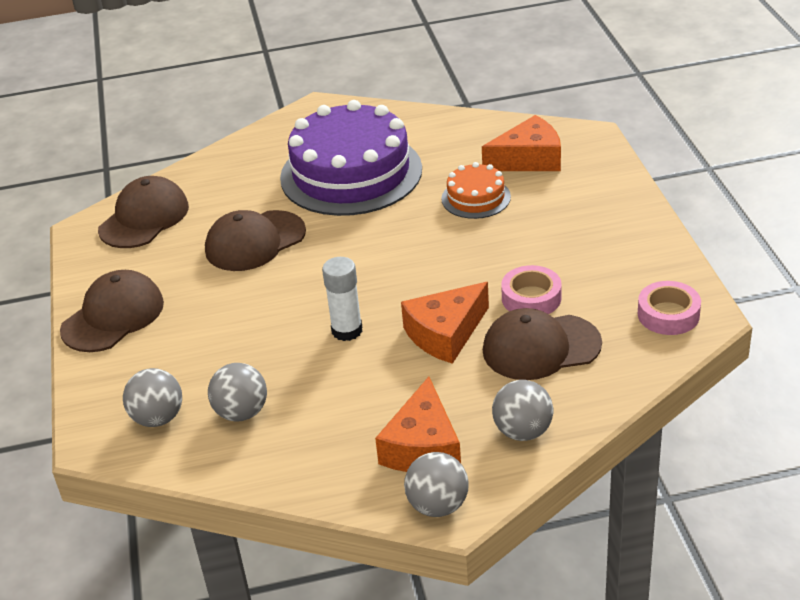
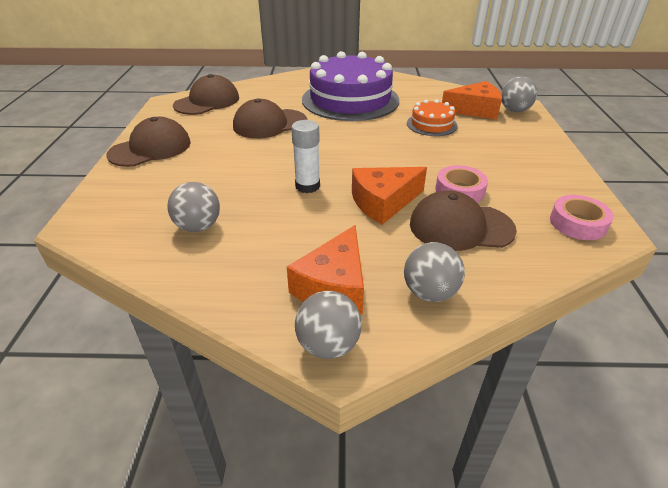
camera: 10 degrees right, 0 degrees up
grey ball [123,368,182,427] -> grey ball moved to [501,77,537,112]

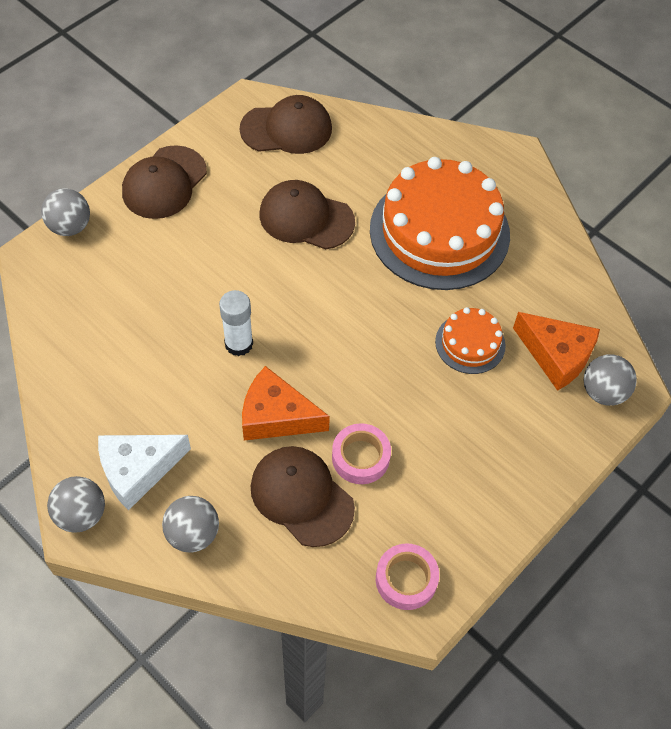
camera: 40 degrees right, 20 degrees up
brown cap [106,117,191,167] -> brown cap turned 120 degrees clockwise [122,145,207,219]
grey ball [167,182,220,232] -> grey ball moved to [41,189,90,236]
orange cheese [287,225,364,314] -> white cheese [98,435,191,511]
purple cake [302,51,399,121] -> orange cake [370,157,510,290]

